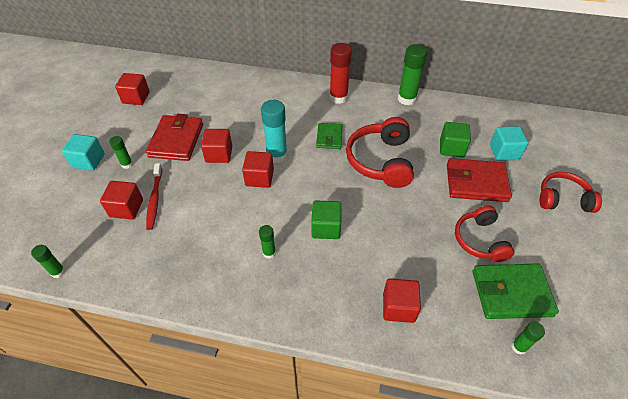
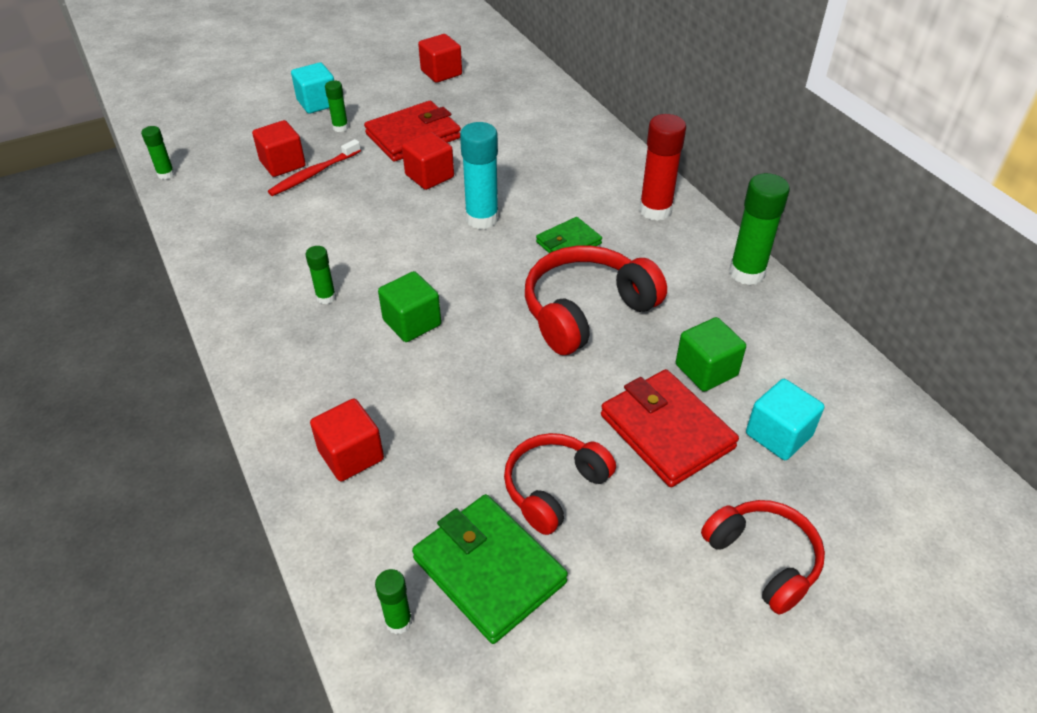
camera: 50 degrees right, 5 degrees down
red cube [242,151,274,188] -> none

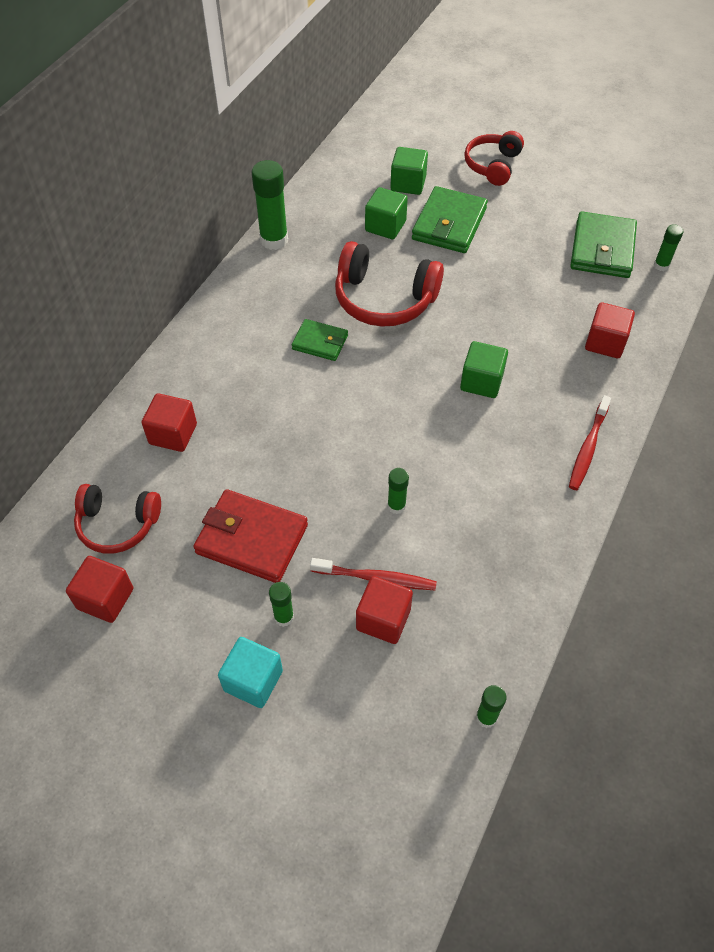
camera: 125 degrees left, 10 degrees up
green glue stick [306,246,336,304] -> green glue stick moved to [387,468,409,514]
red cube [402,132,454,190] -> red cube moved to [142,393,197,452]
turquoise glue stick [460,122,499,229] -> none
red headphones [504,433,616,535] -> red headphones moved to [74,484,161,554]
red wallet [601,369,739,487] -> green wallet [412,186,488,253]
red glue stick [639,114,686,221] -> none
turquoise cube [746,379,824,460] -> green cube [390,147,428,195]
none -> red toothbrush [569,395,611,490]

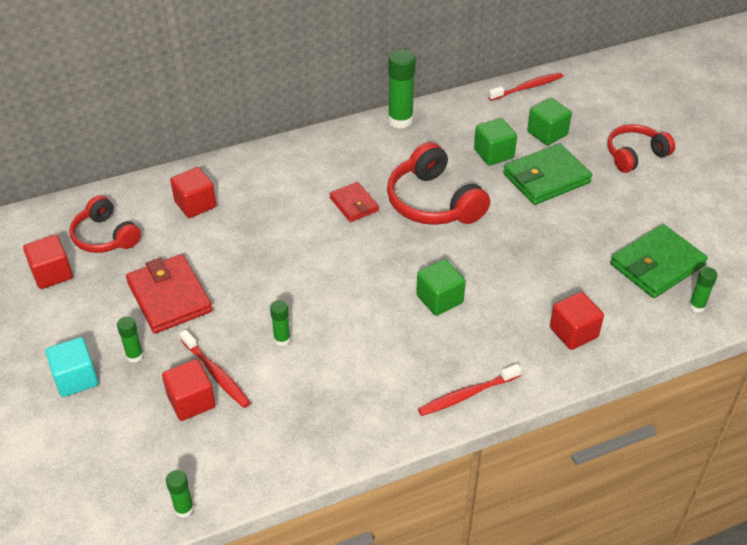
camera: 40 degrees right, 10 degrees down
green wallet [292,319,348,361] -> red wallet [330,182,379,222]
none -> red toothbrush [488,72,563,101]

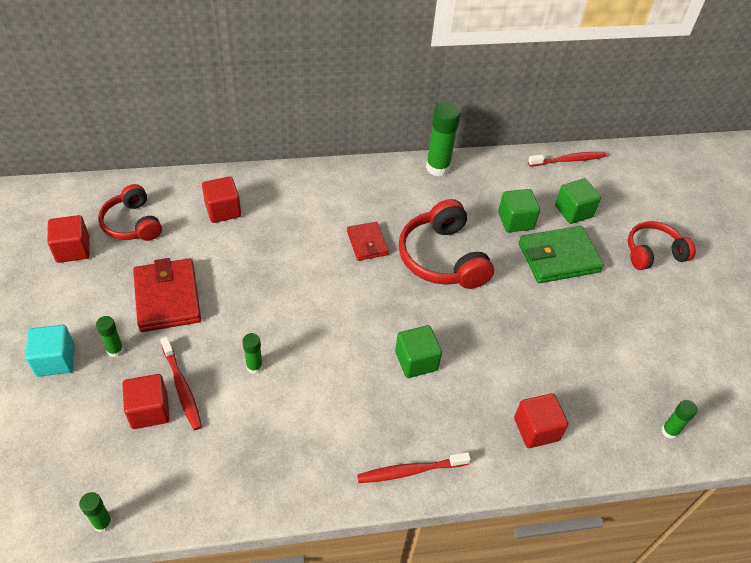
camera: 10 degrees right, 5 degrees up
green wallet [610,224,708,298] -> none

